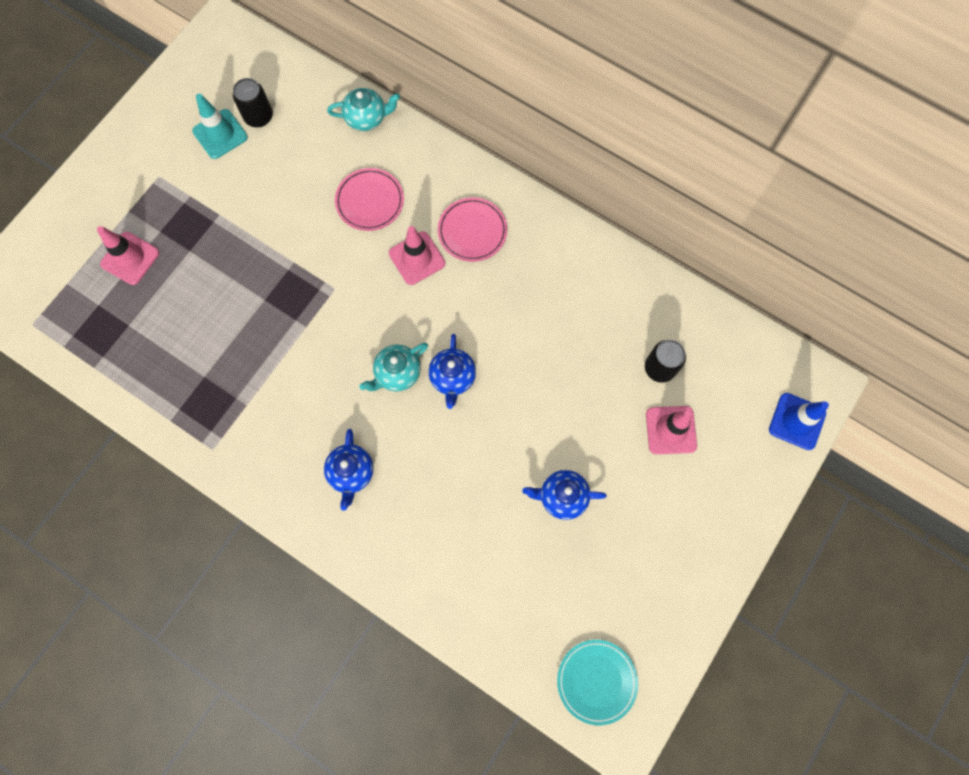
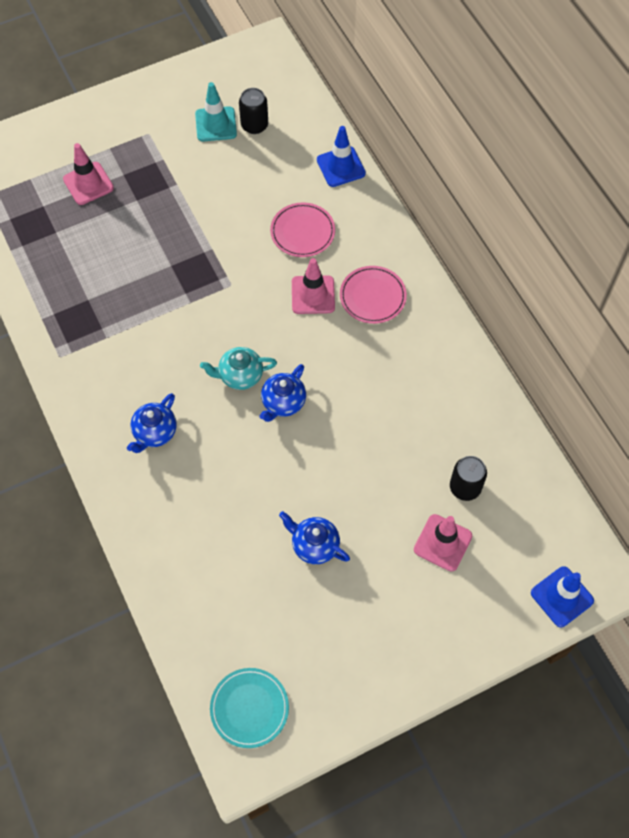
camera: 30 degrees right, 10 degrees down
turquoise teapot [327,88,400,131] -> blue traffic cone [317,126,366,187]

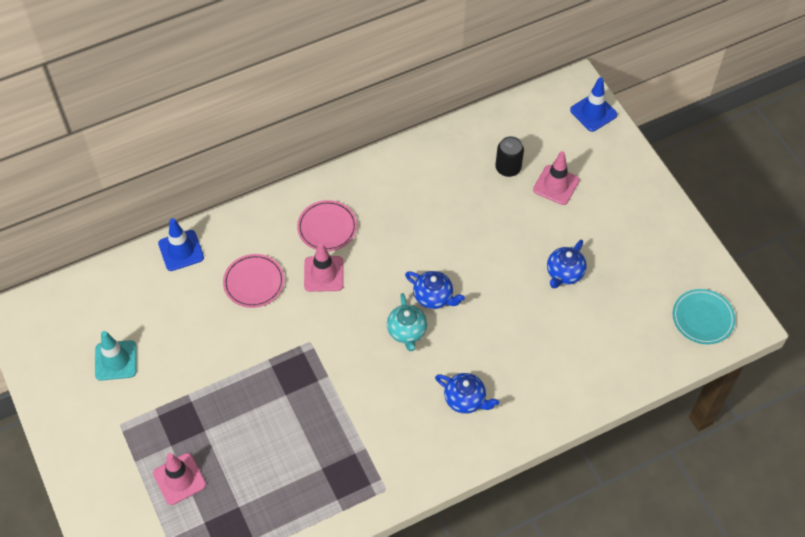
camera: 90 degrees left, 5 degrees down
black can [239,88,268,134] -> none

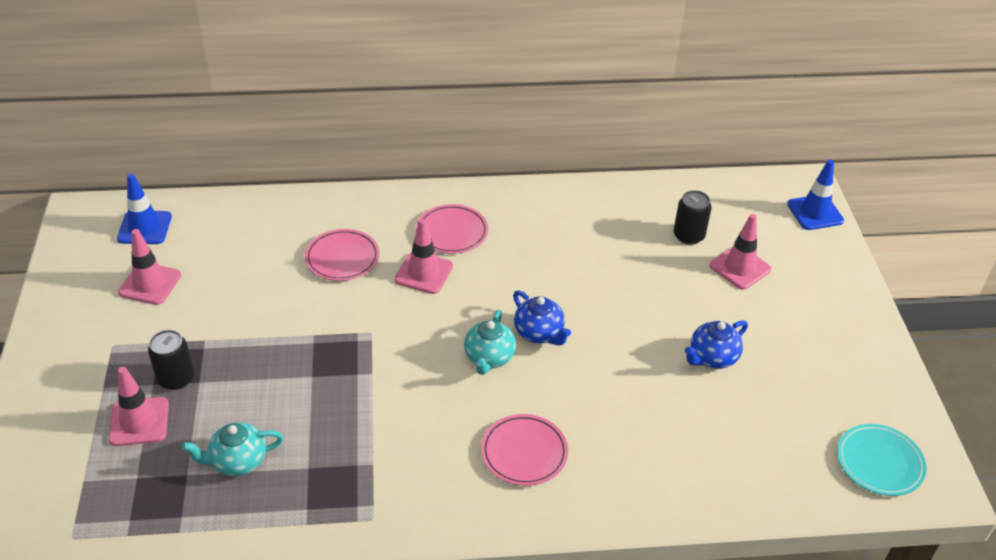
camera: 20 degrees right, 15 degrees down
turquoise traffic cone [95,331,137,381] -> pink traffic cone [118,229,181,305]
blue traffic cone [158,218,204,271] -> blue traffic cone moved to [117,173,172,244]
blue teapot [435,373,499,414] -> pink plate [481,414,568,486]
none -> black can [148,330,194,390]
none -> turquoise teapot [182,422,284,476]

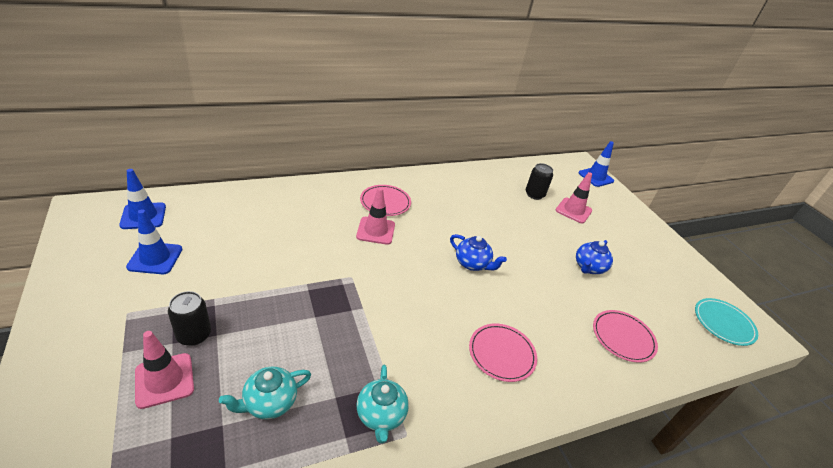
camera: 20 degrees left, 5 degrees down
pink traffic cone [118,229,181,305] -> blue traffic cone [126,210,182,274]
pink plate [305,229,379,281] -> pink plate moved to [593,310,658,363]
turquoise teapot [464,310,516,375] -> turquoise teapot moved to [356,365,409,444]

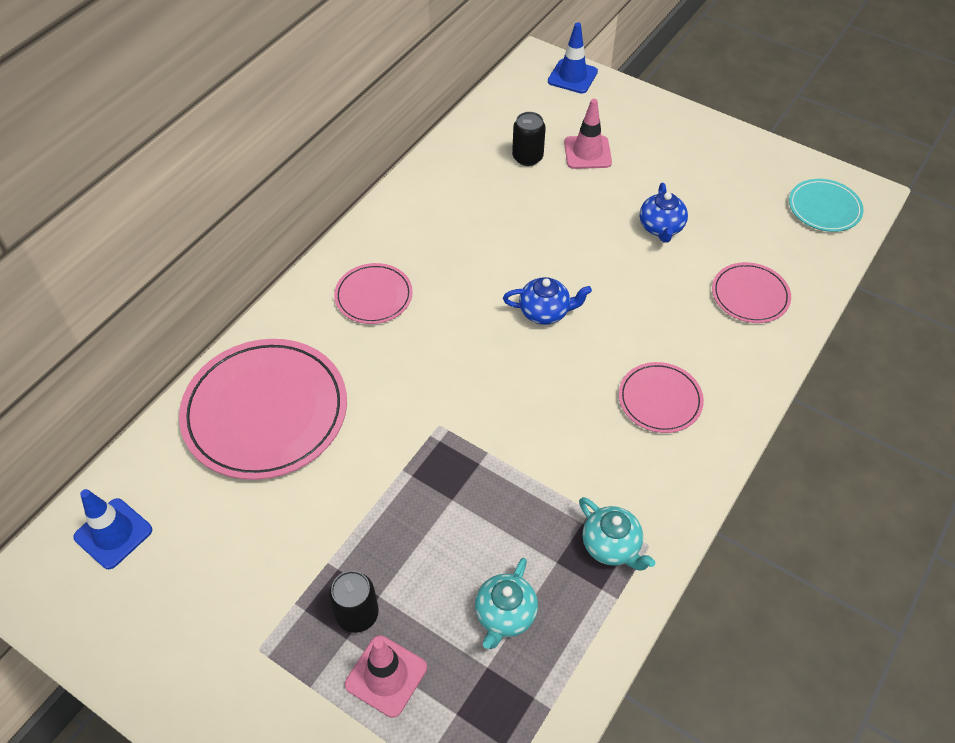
camera: 30 degrees left, 15 degrees up
blue traffic cone [126,210,182,274] -> none
pink traffic cone [356,187,395,245] -> none
none -> pink plate [179,339,347,480]

